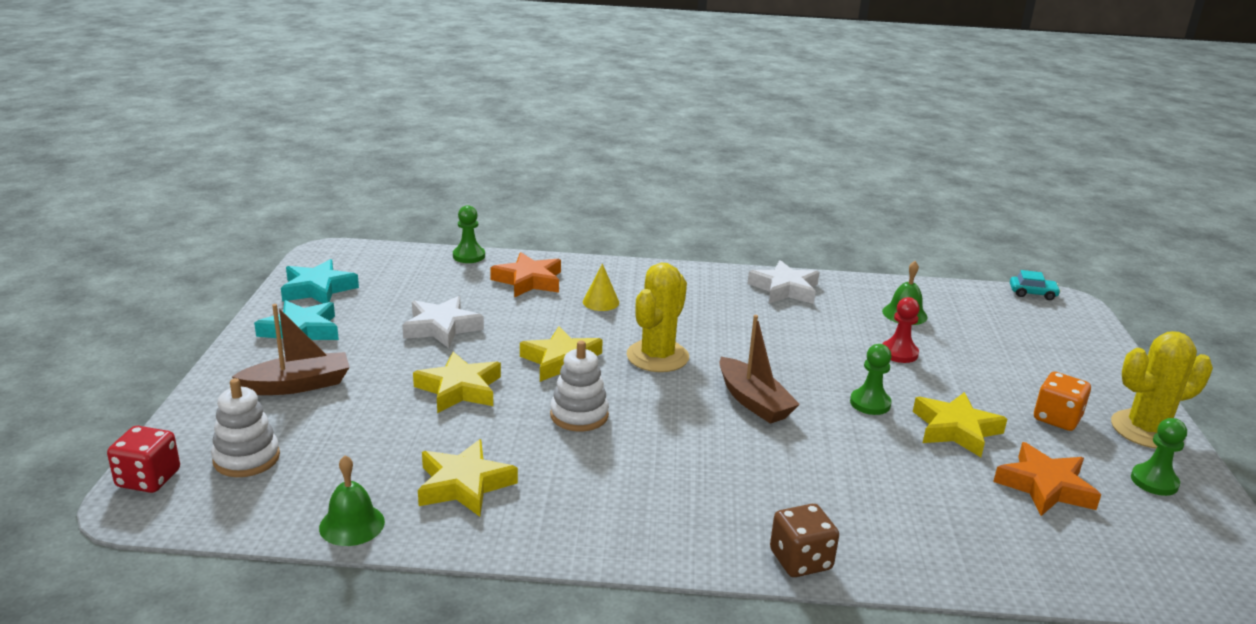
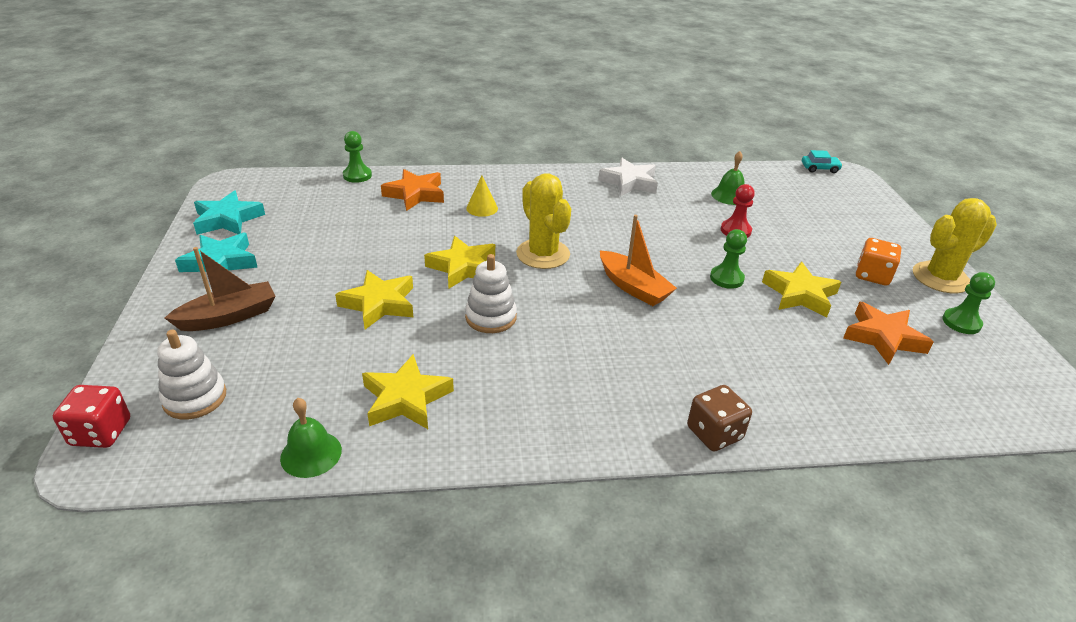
camera: 10 degrees left, 10 degrees up
white star [402,296,484,348] -> none
yellow cactus [627,263,689,372] -> yellow cactus turned 45 degrees counterclockwise [516,173,571,269]
brown boat [719,315,800,424] -> orange boat [600,215,677,306]

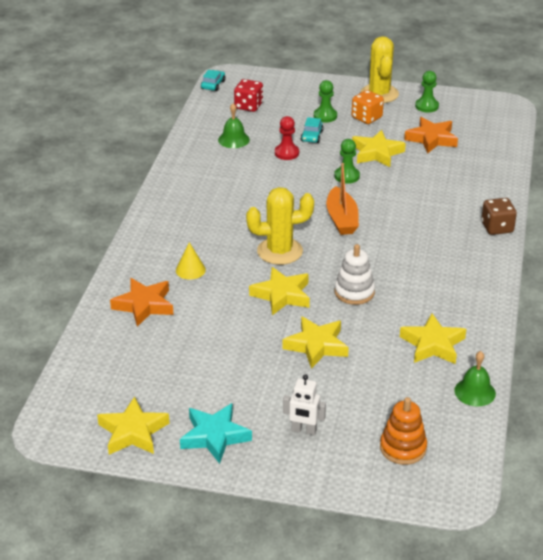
camera: 70 degrees left, 0 degrees up
red dice [53,385,130,448] -> red dice moved to [234,79,263,112]
white stacking toy [157,330,226,419] -> orange stacking toy [380,397,427,465]
brown boat [165,247,276,331] -> white robot [283,374,326,435]
turquoise star [193,190,265,235] -> yellow star [97,397,170,455]
green pawn [343,131,372,183] -> green pawn moved to [314,80,337,123]
white star [598,158,658,196] -> none
orange boat [600,215,677,306] -> orange boat turned 105 degrees clockwise [326,163,359,235]
none -> turquoise car [301,117,324,143]

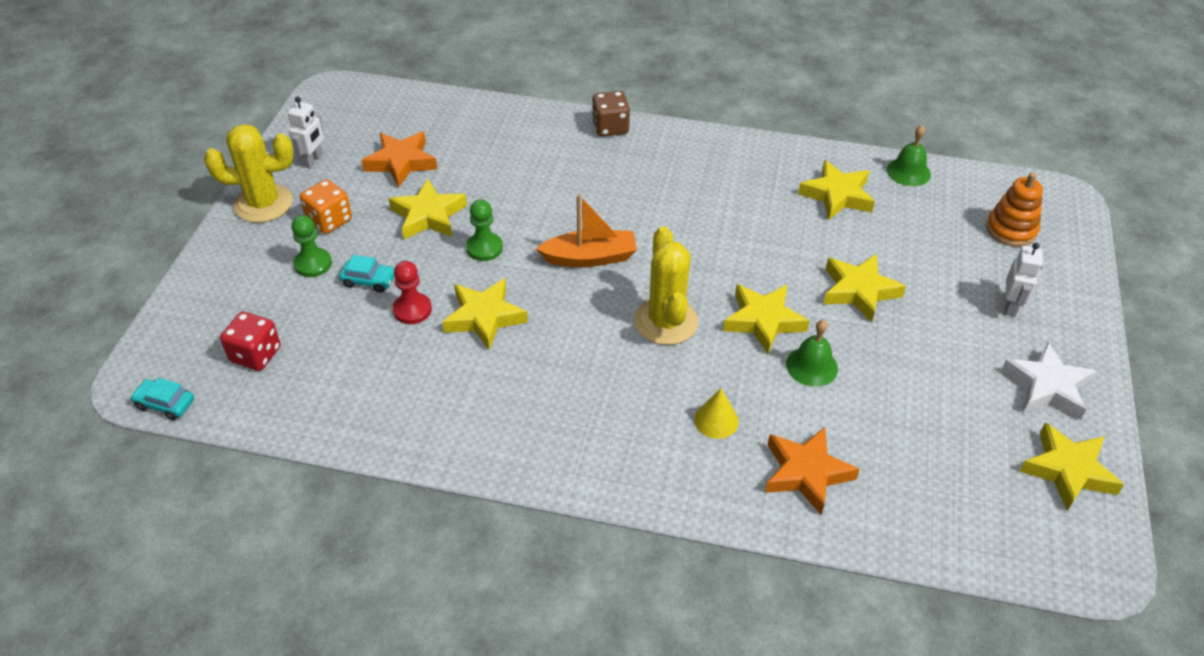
camera: 90 degrees left, 10 degrees up
turquoise star [180,403,252,464] -> white star [1001,342,1097,420]
green bell [218,103,250,148] -> green bell moved to [786,320,838,387]
white stacking toy [335,244,375,305] -> none
green pawn [415,71,439,113] -> white robot [288,97,324,168]
none -> yellow star [442,278,528,350]

